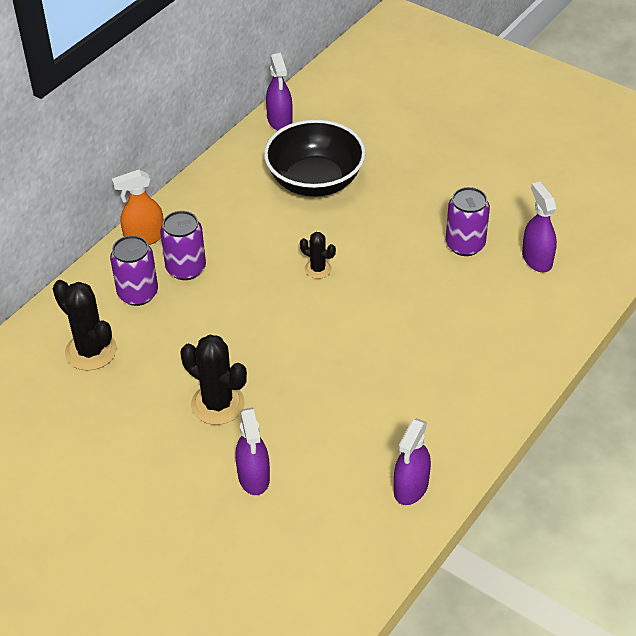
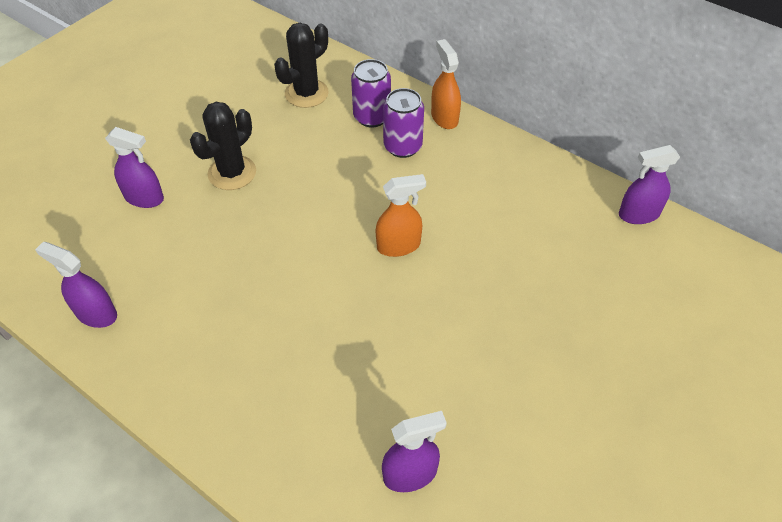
camera: 90 degrees right, 5 degrees up
purple spray bottle [235,408,270,495] -> purple spray bottle turned 150 degrees counterclockwise [105,127,164,208]
black bowl [264,119,366,197] -> none
black cactus [300,232,336,279] -> orange spray bottle [376,174,426,257]
purple can [446,187,490,256] -> none

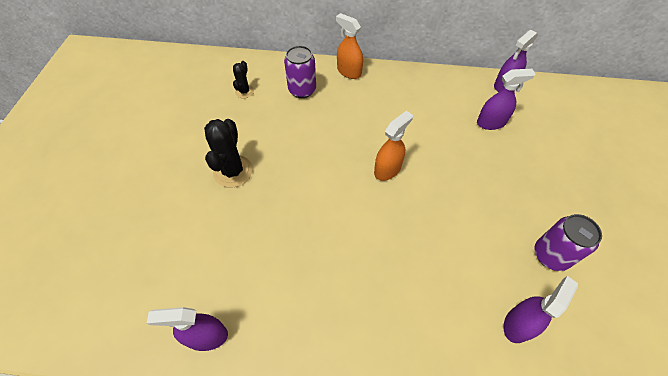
camera: 30 degrees left, 5 degrees up
purple spray bottle [105,127,164,208] -> purple spray bottle moved to [477,69,536,130]
black cactus [274,23,329,108] -> black cactus [233,61,254,98], size x0.55
purple can [383,88,424,158] -> purple can moved to [535,214,602,271]

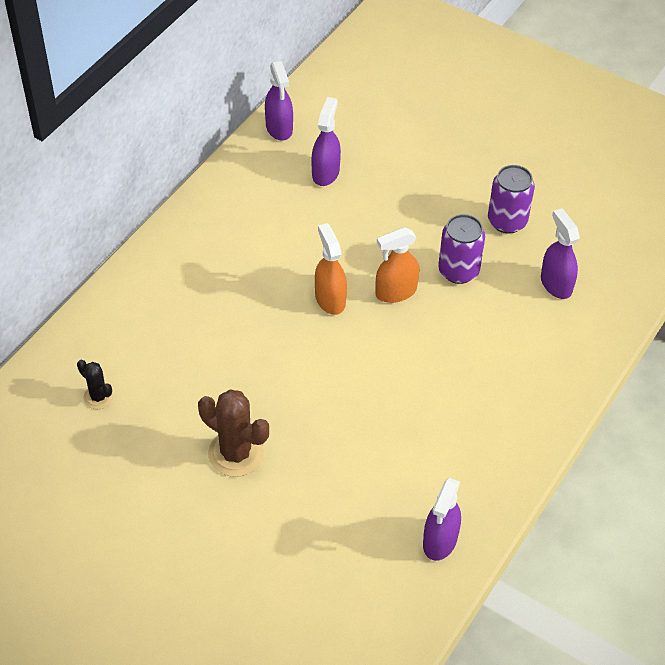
camera: 65 degrees left, 5 degrees down
black cactus [204,119,253,188] -> brown cactus [198,389,269,477]
purple can [284,45,316,98] -> purple can moved to [438,214,485,284]
orange spray bottle [336,13,363,79] -> orange spray bottle moved to [376,227,419,303]

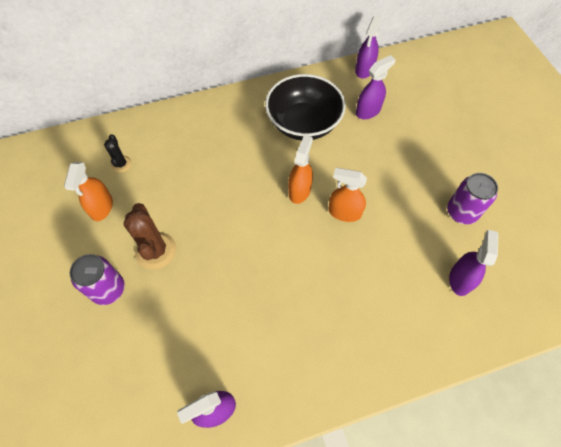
camera: 40 degrees right, 10 degrees up
purple can [438,214,485,284] -> purple can moved to [70,254,125,305]
none -> orange spray bottle [64,162,113,221]
none -> black bowl [265,74,346,140]

